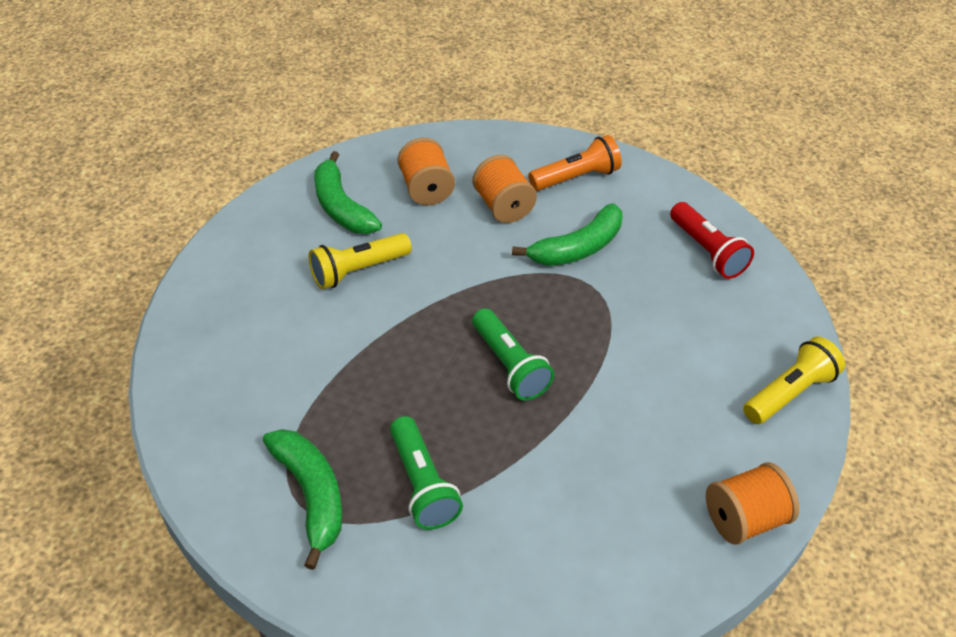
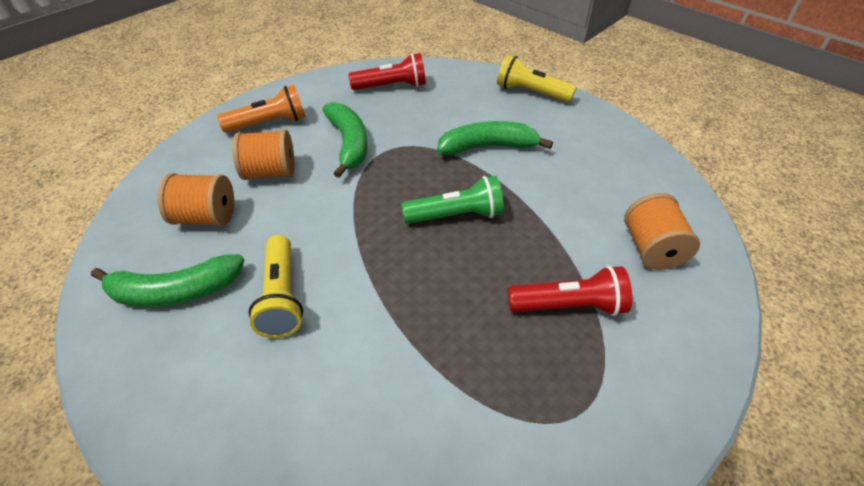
camera: 70 degrees left, 0 degrees up
green banana [263,429,342,570] -> green banana moved to [437,121,553,155]
green flashlight [390,416,463,530] -> red flashlight [508,266,632,316]
orange flashlight [528,135,622,191] -> orange flashlight turned 75 degrees clockwise [217,85,306,133]
orange spool [706,462,799,545] -> orange spool moved to [624,193,700,270]
yellow flashlight [743,337,845,424] -> yellow flashlight turned 45 degrees counterclockwise [497,55,577,102]

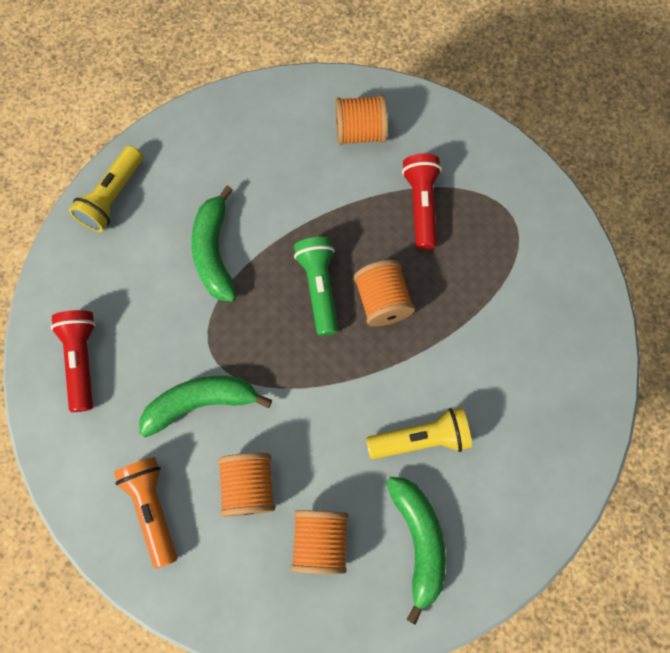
camera: 90 degrees left, 25 degrees up
none -> orange spool [354,260,415,326]

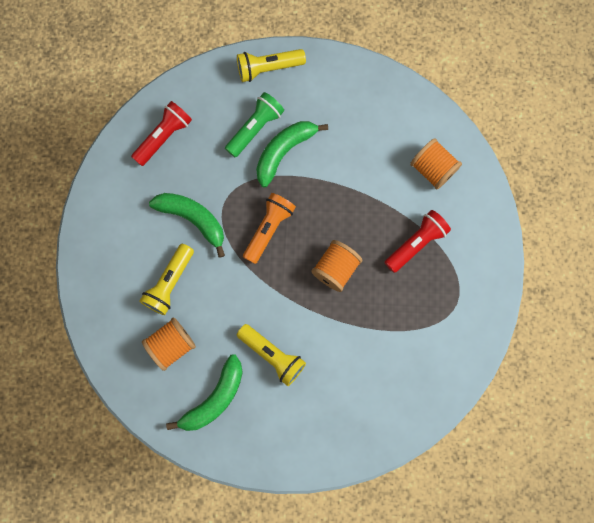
camera: 50 degrees right, 5 degrees up
orange flashlight [114,457,177,569] -> orange flashlight moved to [243,193,296,264]
orange spool [218,453,275,517] -> yellow flashlight [139,244,194,315]
green flashlight [294,237,338,336] -> green flashlight moved to [225,92,284,157]

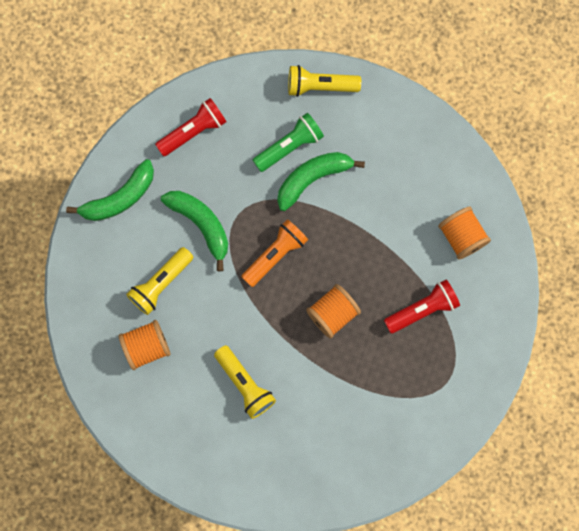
camera: 15 degrees right, 0 degrees up
green banana [166,354,243,431] -> green banana moved to [66,159,154,221]

